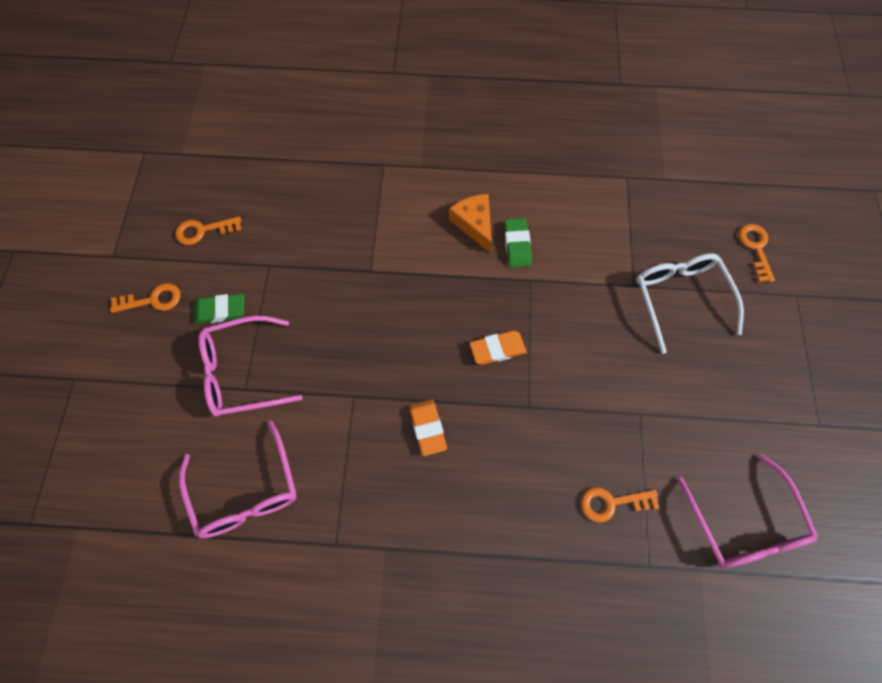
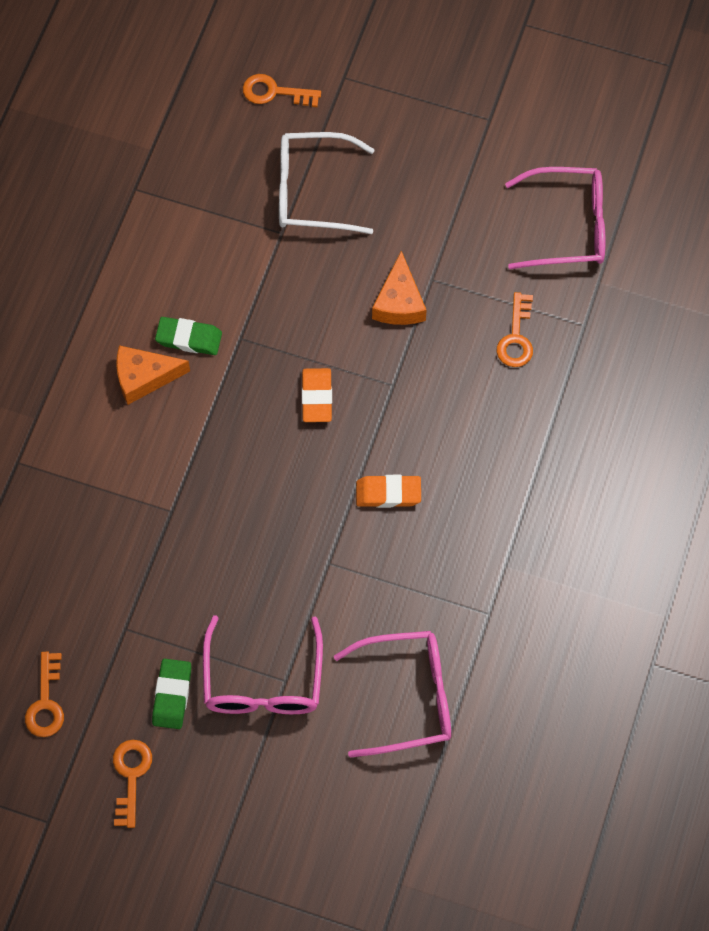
camera: 75 degrees left, 0 degrees up
none -> orange cheese [372,251,426,325]

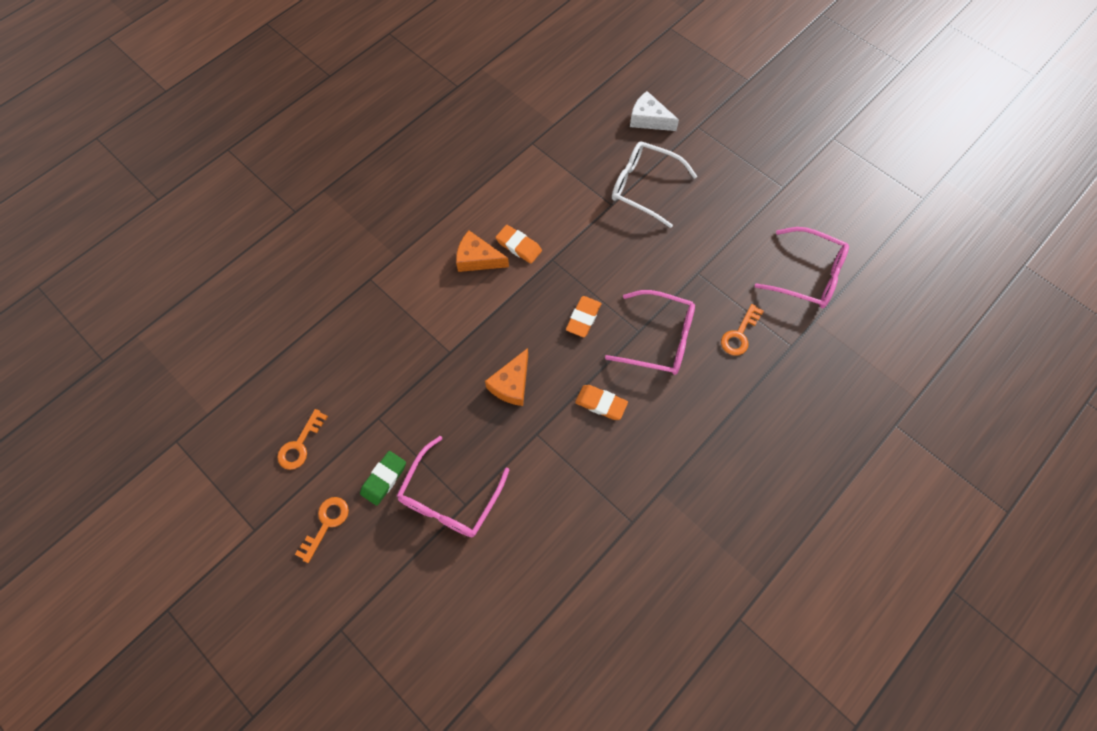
camera: 25 degrees right, 0 degrees up
green eraser [155,317,222,355] -> orange eraser [496,225,542,264]
orange key [243,74,321,107] -> white cheese [630,91,679,131]
pink glasses [334,631,451,758] -> pink glasses moved to [605,290,695,375]
orange cheese [372,251,426,325] -> orange cheese moved to [485,348,528,406]

